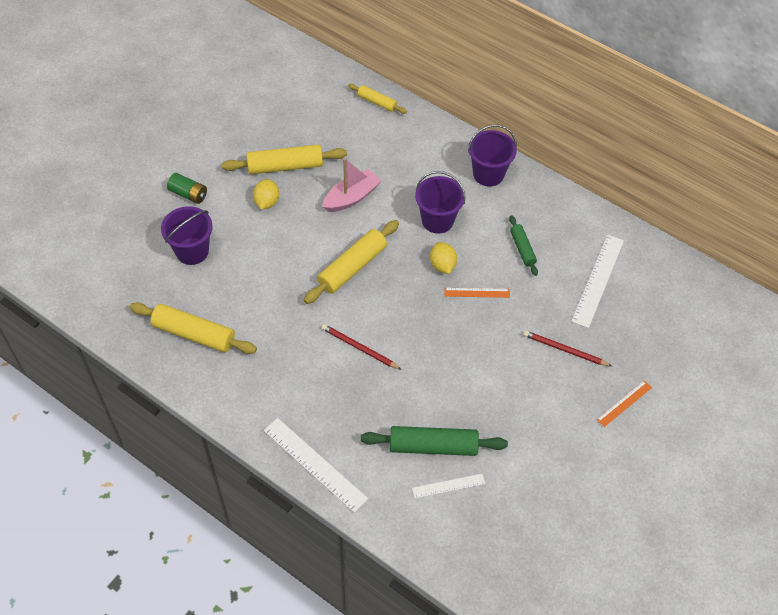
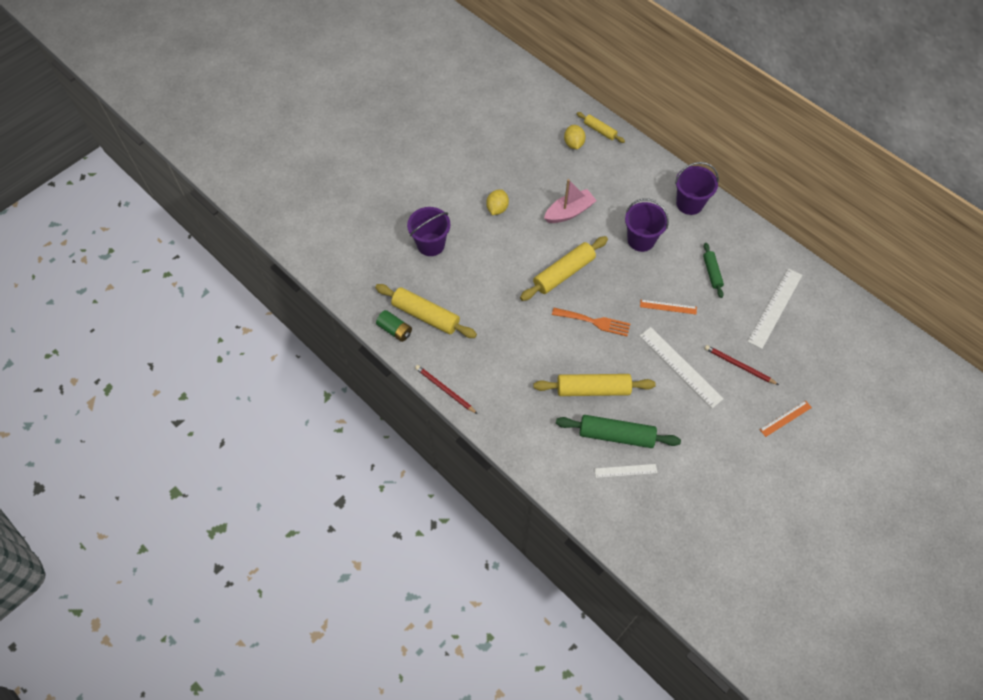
camera: 10 degrees right, 5 degrees up
green battery [167,173,207,204] -> green battery moved to [376,310,412,342]
yellow rolling pin [222,144,347,174] -> yellow rolling pin moved to [533,374,656,396]
white ruler [264,418,368,513] -> white ruler moved to [640,327,724,408]
red pencil [322,324,402,370] -> red pencil moved to [415,365,478,414]
yellow lemon [430,242,457,274] -> yellow lemon moved to [564,125,586,149]
none -> orange fork [552,308,630,336]

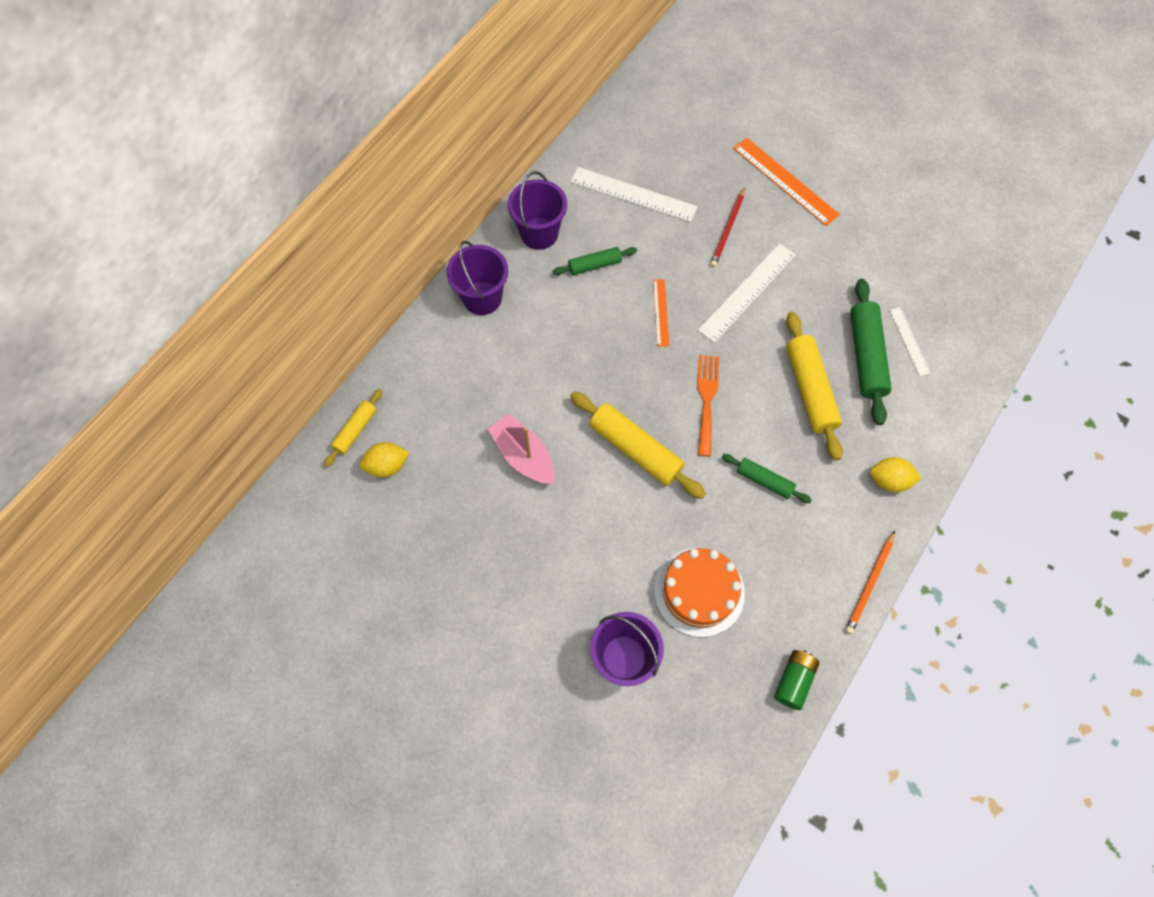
camera: 100 degrees left, 5 degrees up
yellow rolling pin [375,284,477,338] -> none
red pencil [415,365,478,414] -> orange pencil [845,531,895,634]
yellow lemon [486,189,509,215] -> yellow lemon moved to [870,457,922,492]
purple bucket [625,198,669,252] -> purple bucket moved to [508,171,567,250]
orange ruler [760,401,812,437] -> orange ruler [733,138,840,226], size x1.77
none -> orange cake [654,548,745,637]
none -> green rolling pin [722,454,811,503]

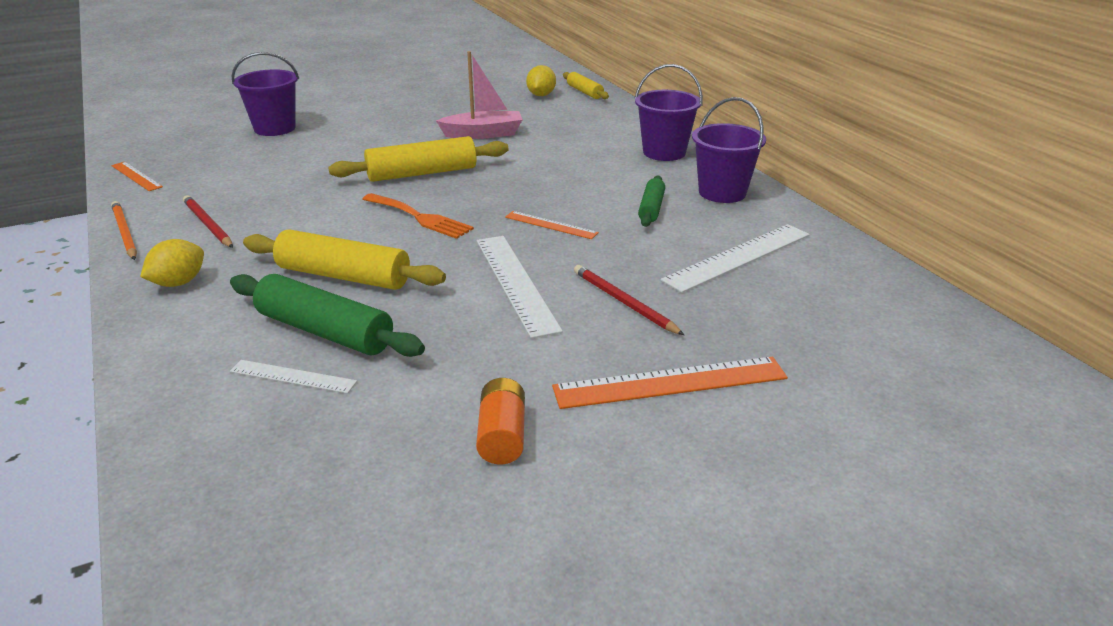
camera: 120 degrees right, 35 degrees down
orange cake [654,548,745,637] -> none
green rolling pin [722,454,811,503] -> none
green battery [774,650,820,710] -> orange ruler [111,162,163,191]
none -> red pencil [183,195,233,248]
none -> orange battery [476,378,525,464]

